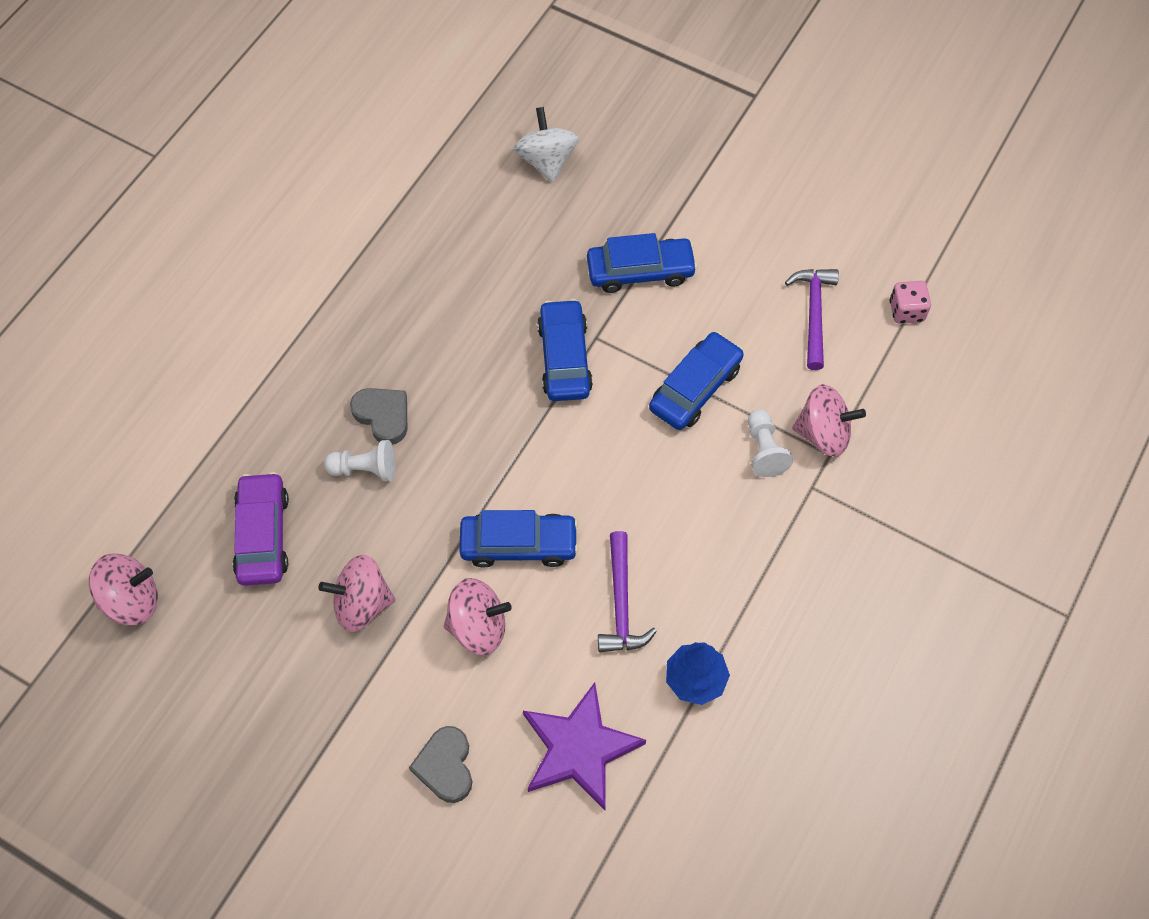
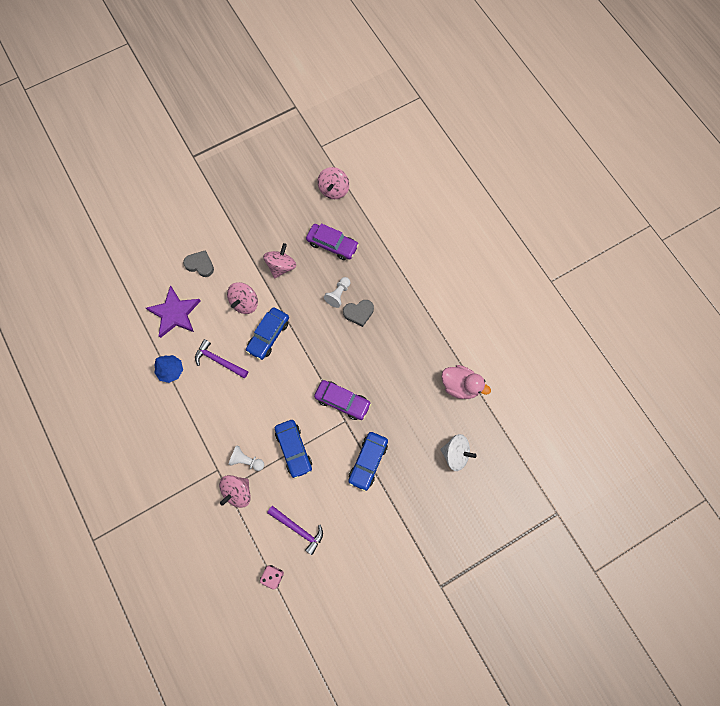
camera: 120 degrees right, 10 degrees up
blue car [537,299,593,401] -> purple car [314,380,371,420]
none -> pink duck [441,365,491,399]

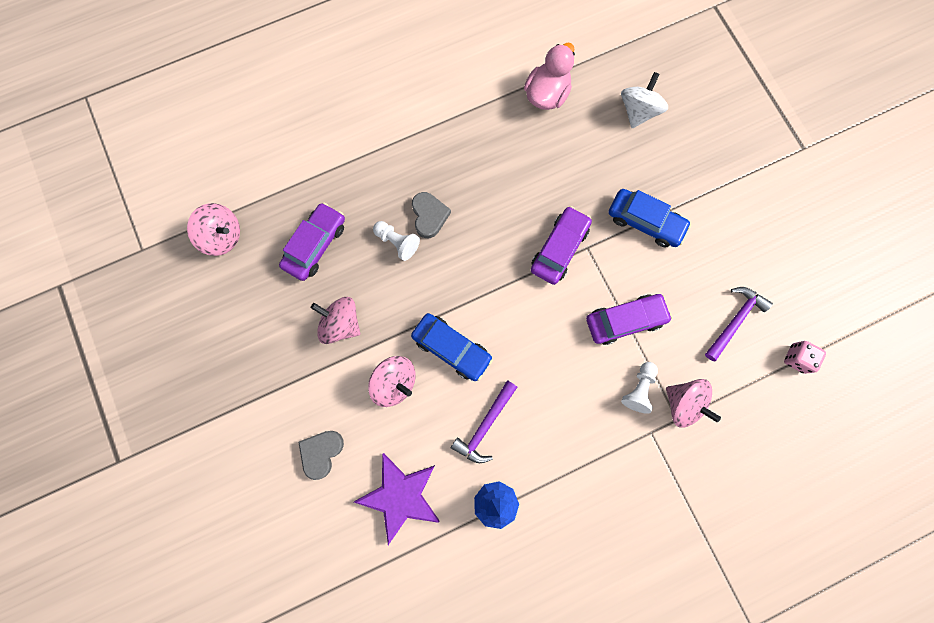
camera: 85 degrees left, 5 degrees up
blue car [275,420,312,479] -> purple car [586,294,672,345]

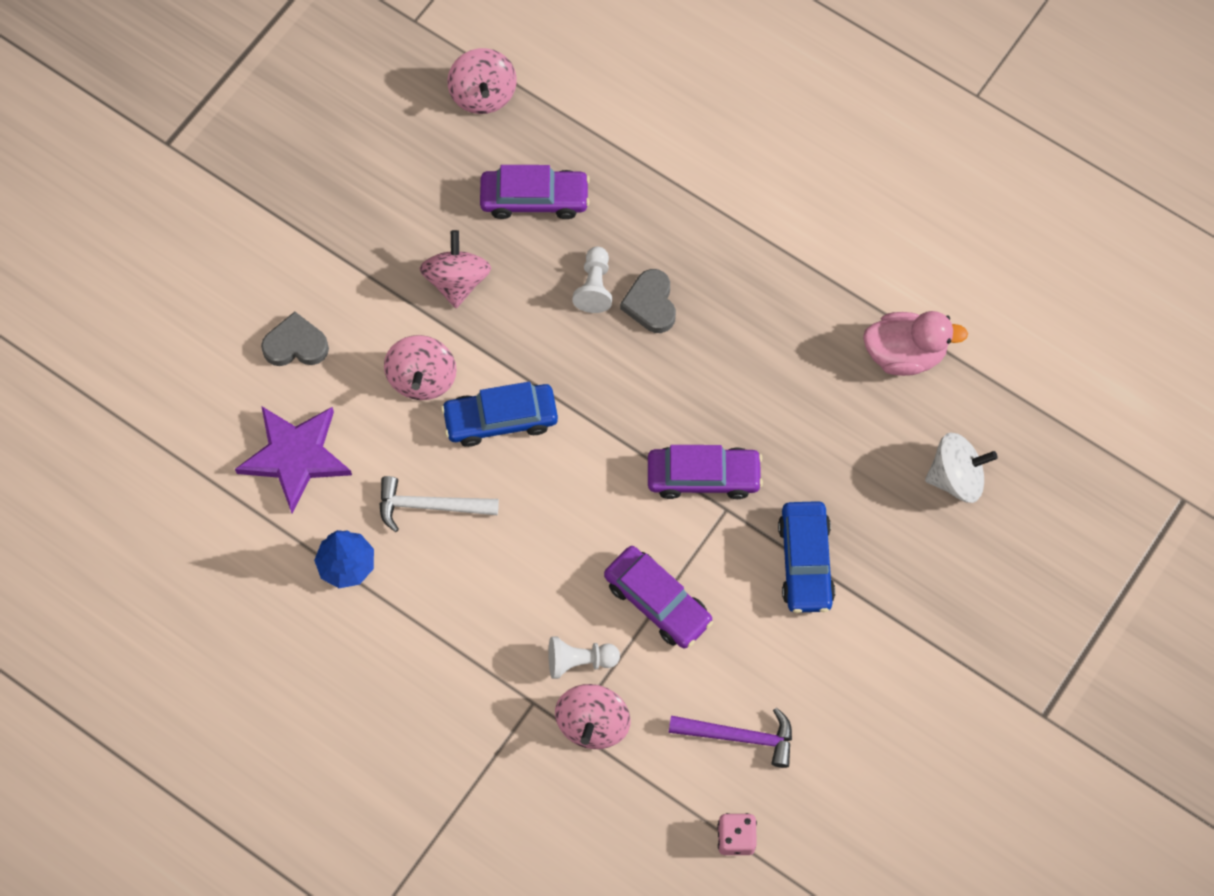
camera: 60 degrees right, 10 degrees down
blue car [411,313,493,381] -> blue car turned 75 degrees clockwise [441,382,558,447]
grey heart [412,192,451,238] -> grey heart turned 120 degrees clockwise [620,269,676,333]
purple hammer [451,380,517,463] -> white hammer [379,476,499,532]

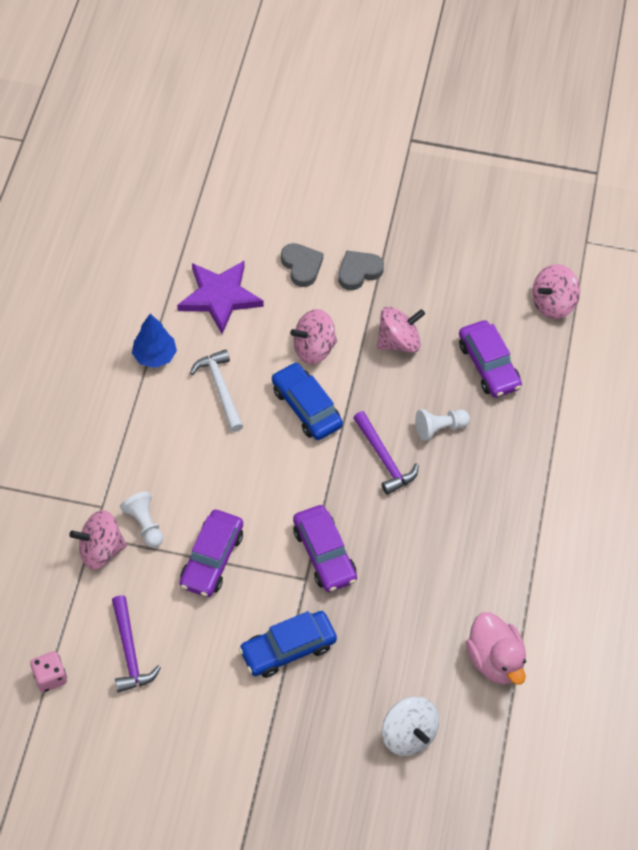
camera: 65 degrees right, 10 degrees down
grey heart [620,269,676,333] -> grey heart moved to [338,250,384,290]
none -> purple hammer [353,411,419,495]

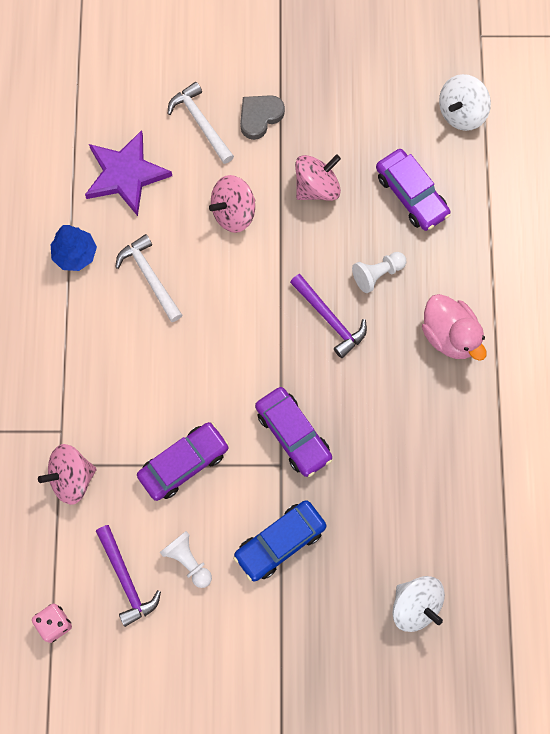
camera: 10 degrees left, 15 degrees up
white pawn [120,491,163,548] -> white pawn moved to [160,531,212,588]
purple car [180,510,243,597] -> purple car turned 135 degrees counterclockwise [137,422,229,501]
blue car [272,362,343,440] -> none
grey heart [281,243,323,287] -> white hammer [168,82,234,164]
pink duck [466,612,526,685] -> pink duck moved to [422,294,487,361]
pink spinning top [532,264,580,319] -> white spinning top [439,74,491,131]

